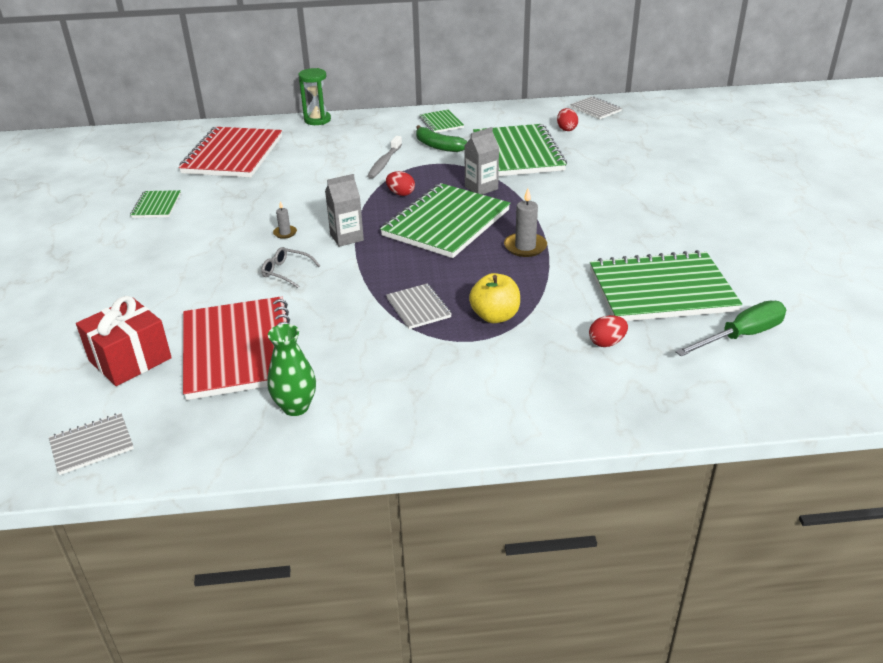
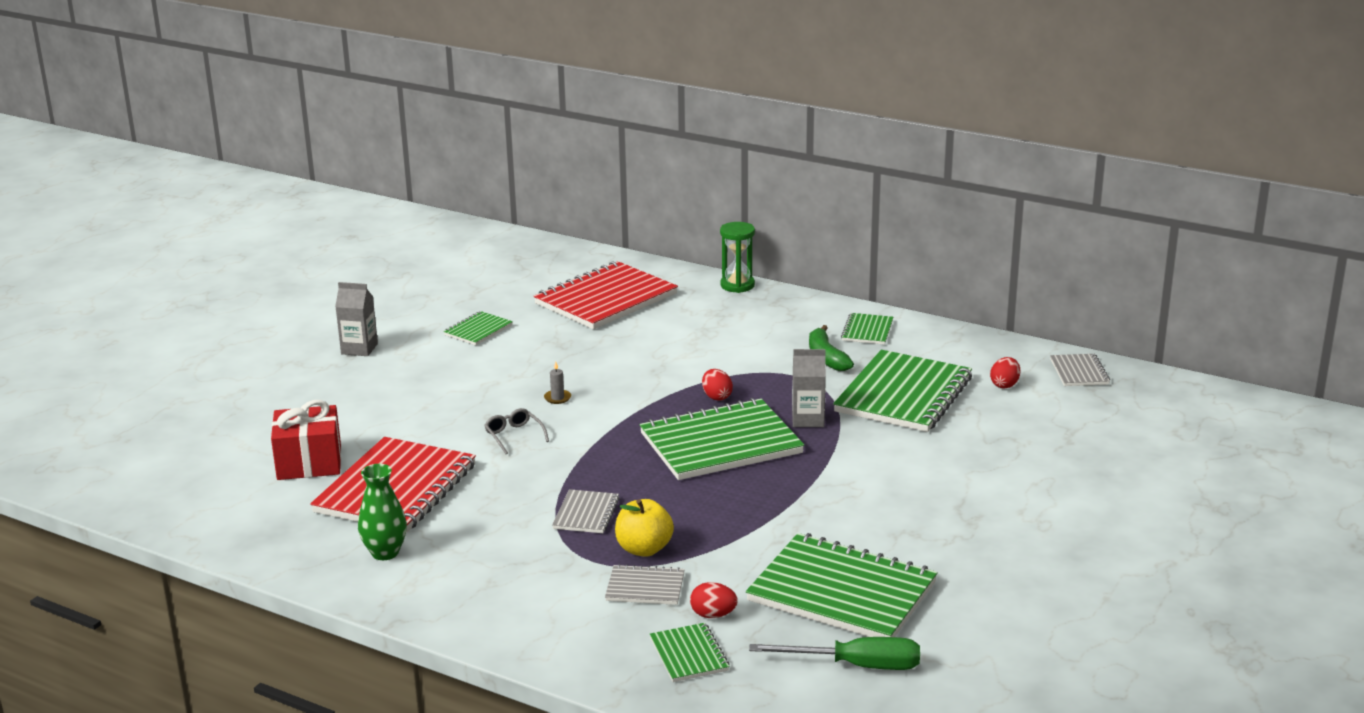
camera: 35 degrees right, 10 degrees down
grey notebook [49,413,134,475] -> grey notebook moved to [605,564,685,605]
grey carton [325,174,364,247] -> grey carton moved to [335,282,378,356]
grey toothbrush [367,136,402,179] -> none
grey candle [504,189,547,257] -> none
none -> green notebook [650,623,729,682]

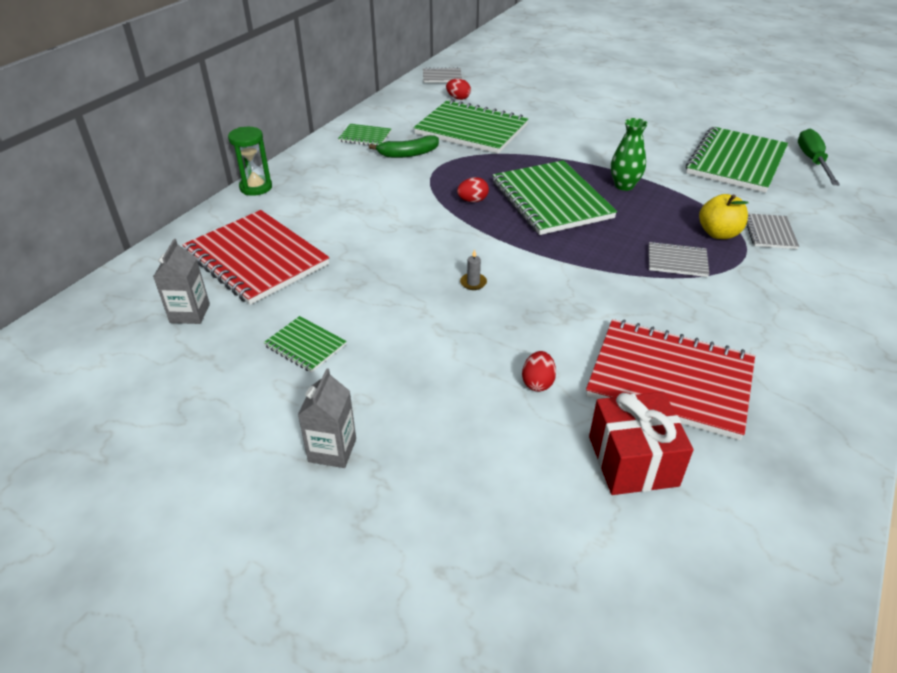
camera: 90 degrees left, 15 degrees up
green vase [358,464,407,560] -> green vase moved to [611,118,648,191]
grey glasses [484,408,549,454] -> none
green notebook [650,623,729,682] -> none
red egg [690,582,738,618] -> red egg moved to [522,351,556,392]
grey carton [792,349,826,427] -> grey carton moved to [153,239,210,324]

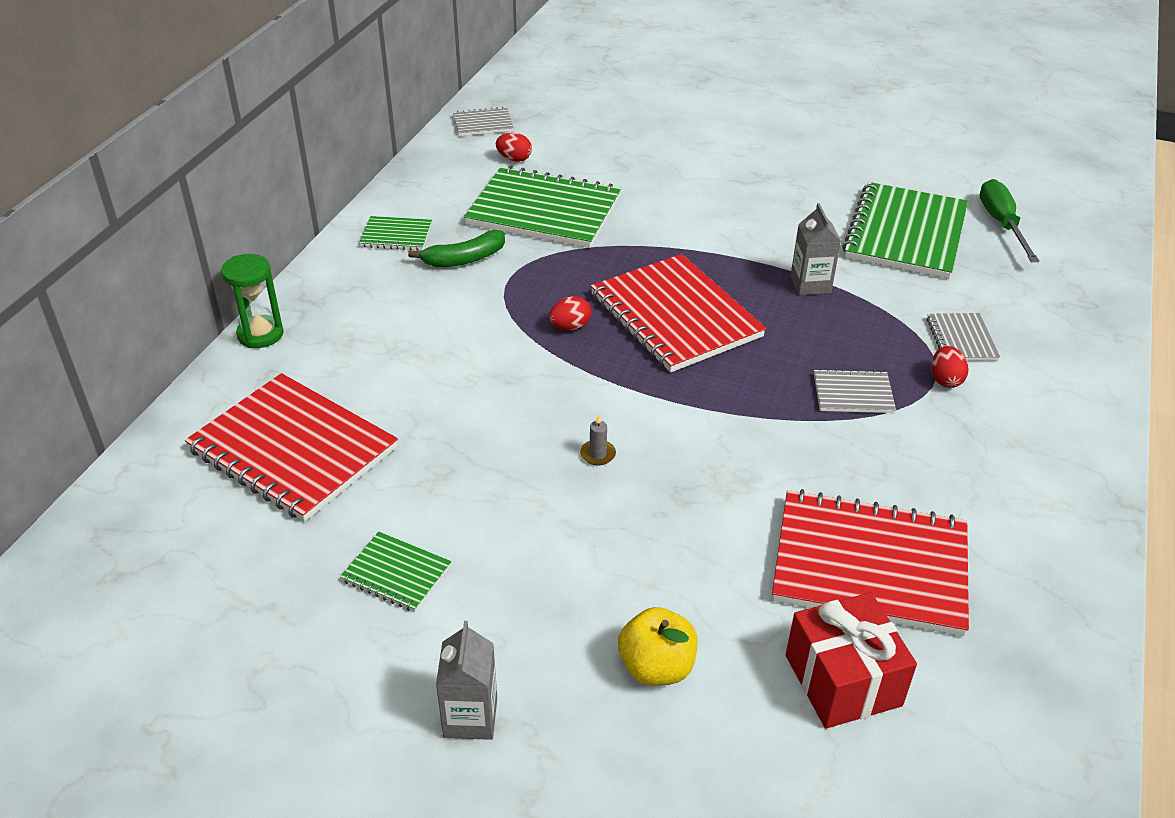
camera: 10 degrees left, 0 degrees up
grey carton [153,239,210,324] -> grey carton moved to [791,203,841,295]
green notebook [492,160,617,235] -> red notebook [591,254,766,373]
red egg [522,351,556,392] -> red egg moved to [931,346,969,388]
green vase [611,118,648,191] -> none
yellow apple [699,194,749,239] -> yellow apple moved to [618,607,698,686]

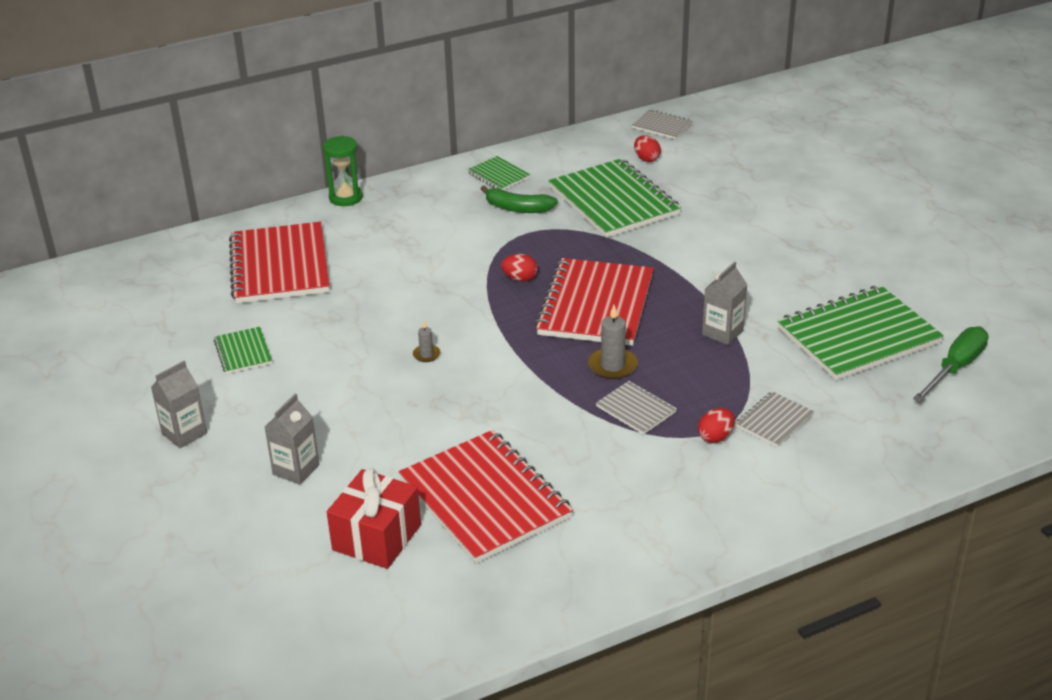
camera: 45 degrees right, 5 degrees down
yellow apple [618,607,698,686] -> grey carton [265,393,320,485]
none -> grey candle [588,305,638,379]

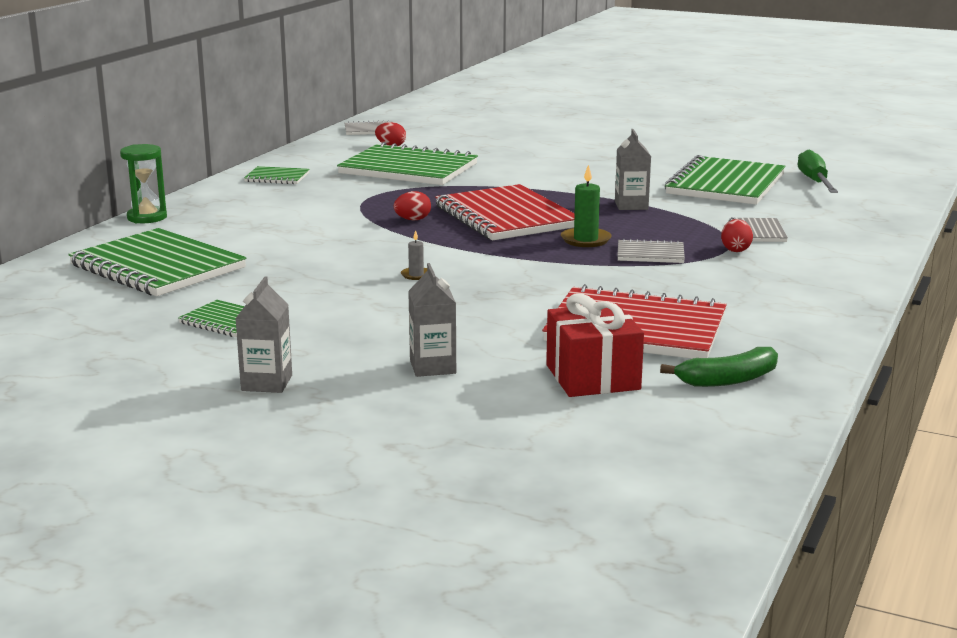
camera: 40 degrees left, 15 degrees down
red notebook [229,222,329,303] -> green notebook [68,228,247,296]
green banana [481,186,558,213] -> green banana moved to [660,347,778,387]
grey candle [588,305,638,379] -> green candle [561,165,612,247]

